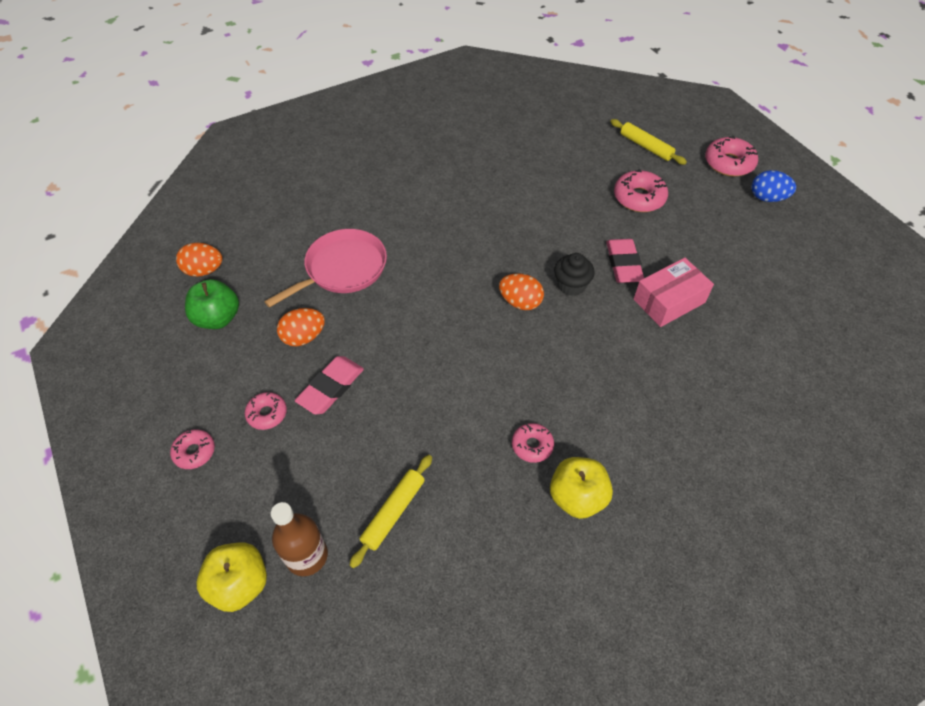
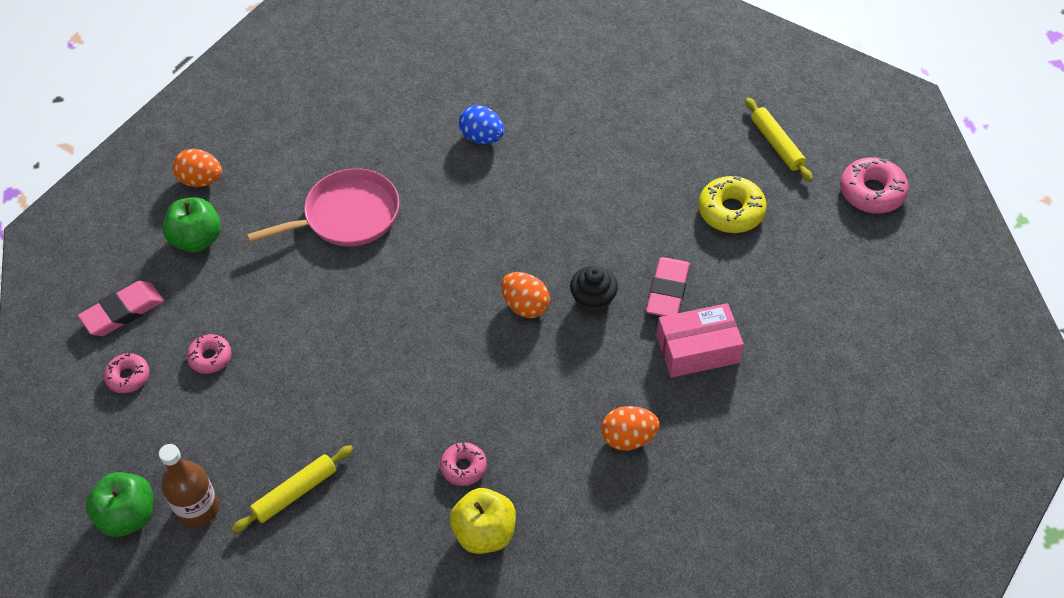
camera: 20 degrees right, 0 degrees up
yellow apple [196,543,267,612] -> green apple [86,472,153,537]
orange egg [277,308,325,346] -> orange egg moved to [601,406,660,451]
pink eraser [295,356,364,415] -> pink eraser moved to [78,281,164,336]
pink donut [614,169,668,212] -> yellow donut [699,176,767,233]
blue egg [751,170,796,202] -> blue egg moved to [459,105,504,144]

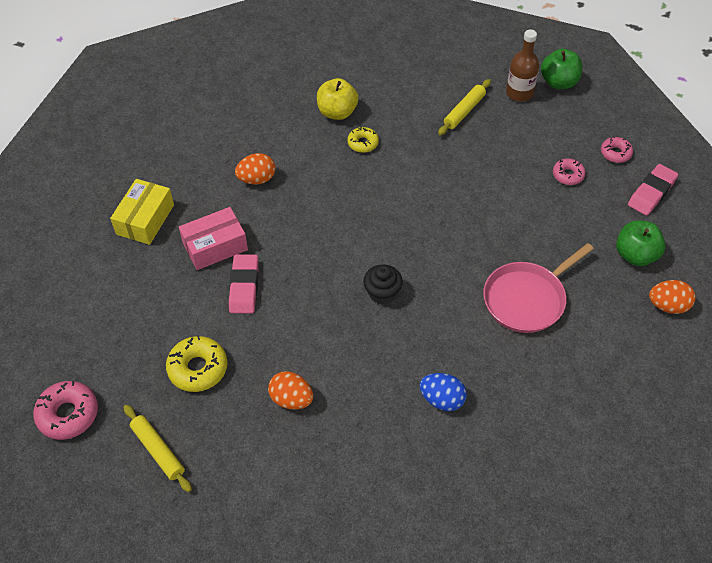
camera: 165 degrees right, 0 degrees up
pink donut [440,442,487,486] -> yellow donut [347,127,379,153]
orange egg [501,272,550,318] -> orange egg moved to [268,371,313,409]
black cupcake [570,266,618,315] -> black cupcake moved to [363,264,403,305]
none -> yellow box [110,179,174,245]

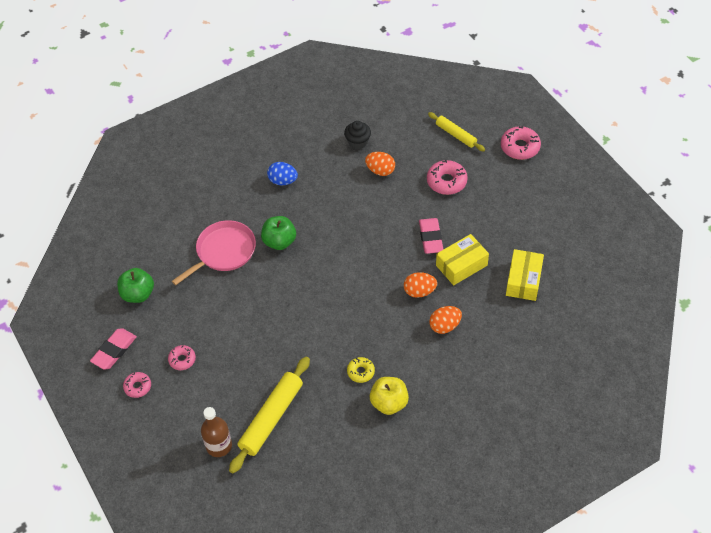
camera: 175 degrees right, 0 degrees up
yellow donut [166,336,228,392] -> pink donut [427,160,468,195]
pink box [179,207,248,270] -> yellow box [436,234,489,285]
black cupcake [363,264,403,305] -> black cupcake moved to [344,121,371,149]
yellow rolling pin [438,79,491,135] -> yellow rolling pin [229,357,310,473], size x1.66
green apple [541,49,583,89] -> green apple moved to [261,216,296,250]
orange egg [649,280,696,314] -> orange egg moved to [404,272,437,298]

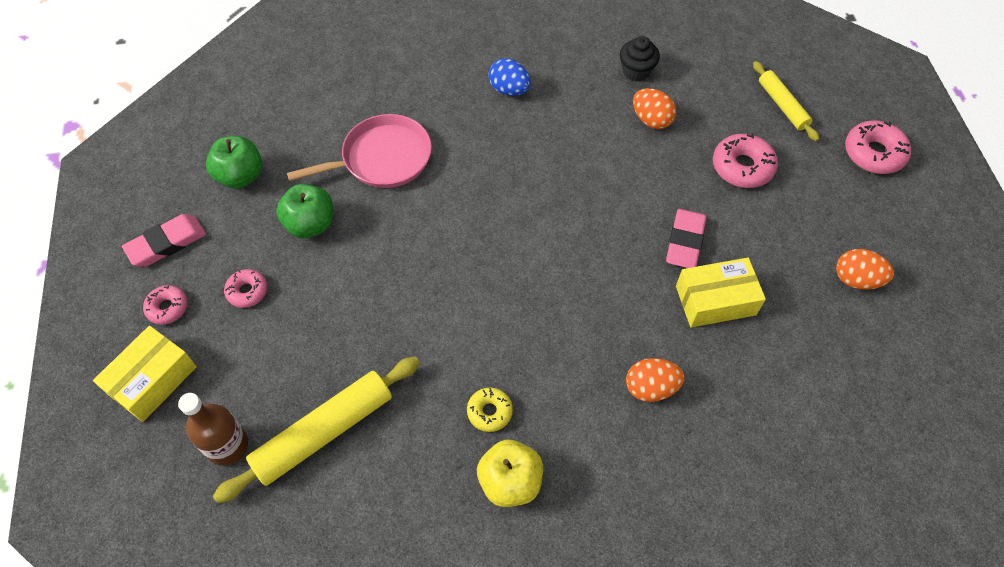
camera: 20 degrees right, 5 degrees up
green apple [261,216,296,250] -> green apple moved to [276,184,333,238]
orange egg [404,272,437,298] -> orange egg moved to [836,249,894,289]
yellow box [506,249,544,301] -> yellow box moved to [93,326,197,422]

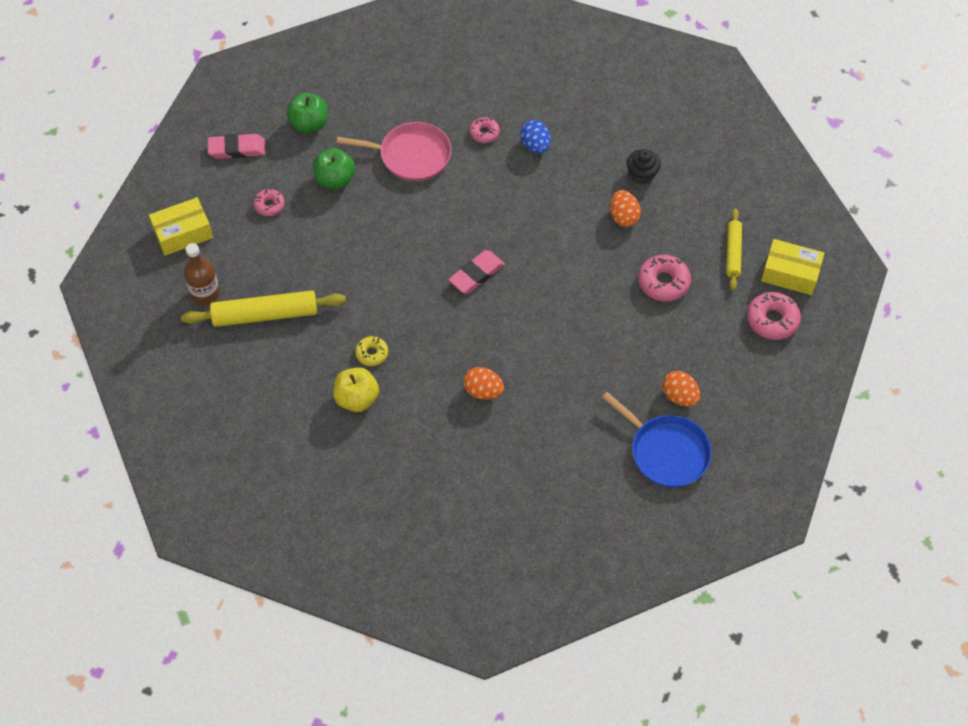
camera: 30 degrees right, 0 degrees up
pink donut [143,285,188,325] -> pink donut moved to [469,117,500,143]
pink eraser [666,209,707,268] -> pink eraser moved to [448,250,505,294]
yellow box [676,258,766,327] -> yellow box moved to [761,239,824,295]
none -> blue pan [602,392,712,487]

